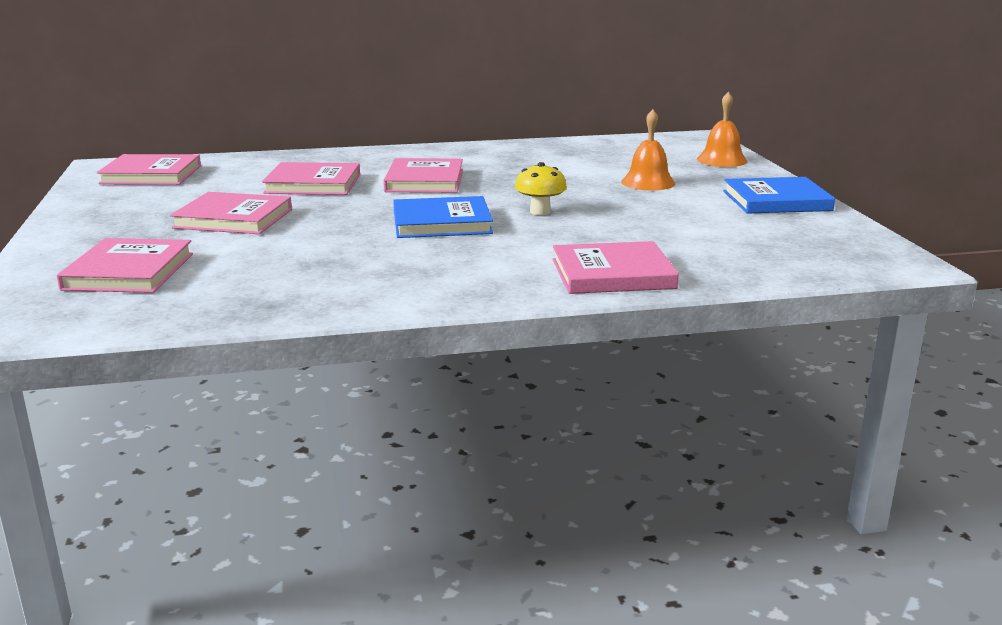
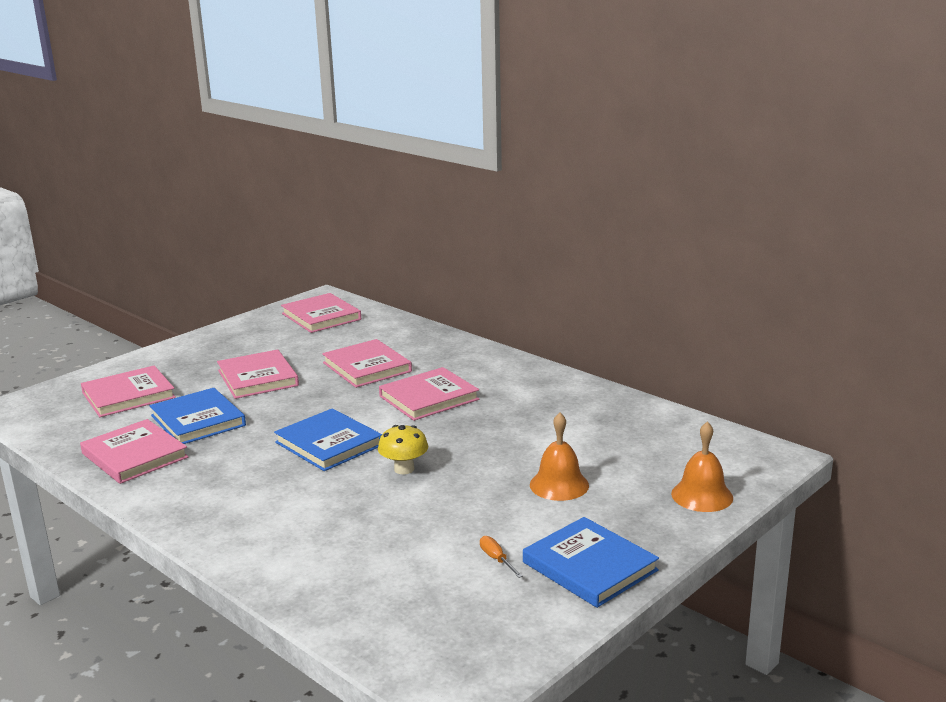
camera: 55 degrees right, 0 degrees up
pink book [552,241,679,294] -> pink book moved to [80,419,188,484]
none -> blue book [150,388,246,444]
none -> orange screwdriver [480,536,523,578]

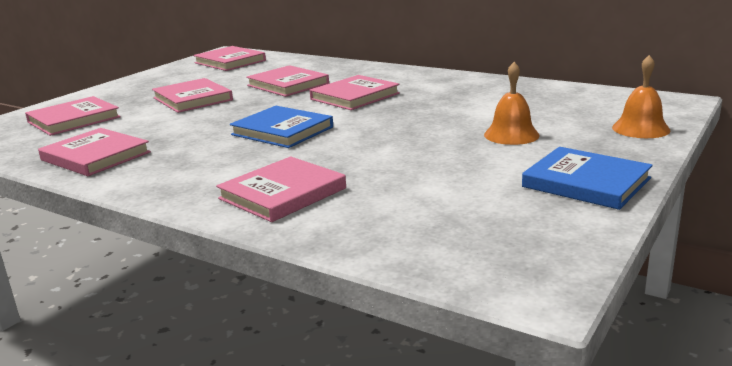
camera: 10 degrees left, 0 degrees up
blue book [150,388,246,444] -> none
yellow mushroom [378,425,428,474] -> none
orange screwdriver [480,536,523,578] -> none
none -> pink book [216,157,346,222]

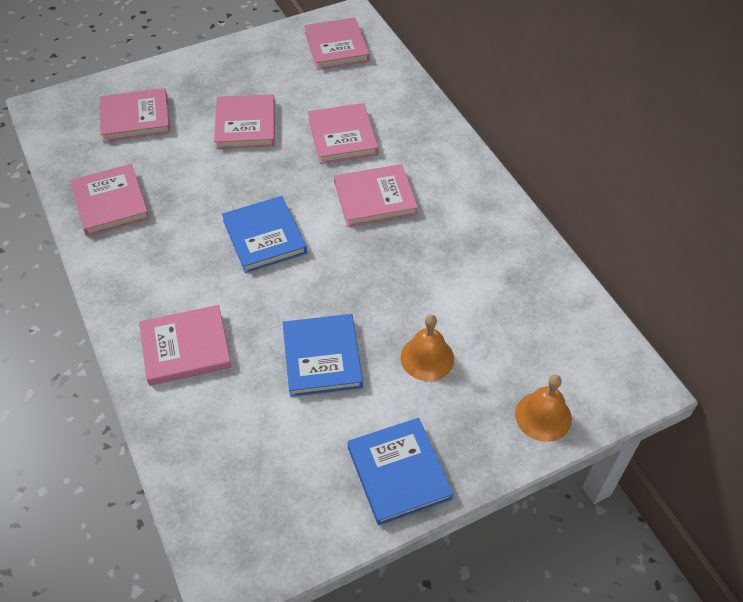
camera: 30 degrees right, 30 degrees up
none -> blue book [283,314,363,397]

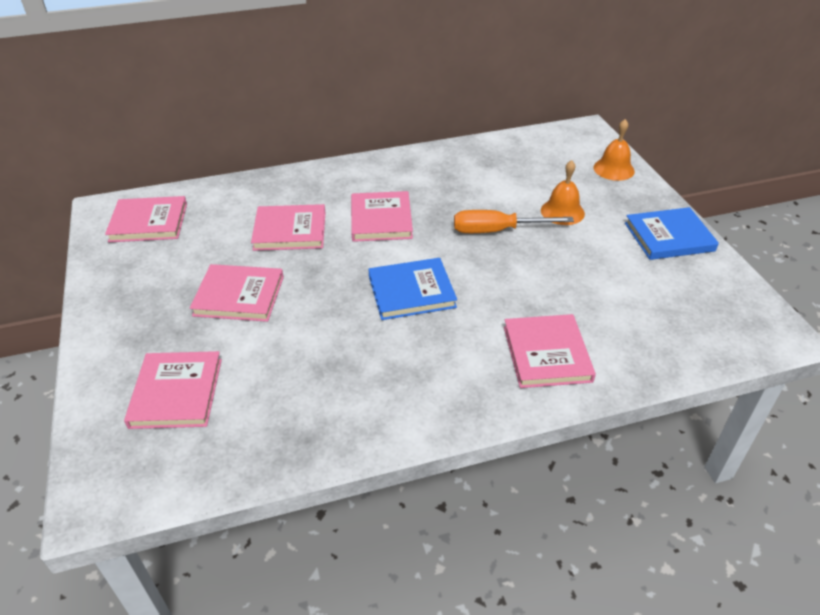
camera: 80 degrees left, 10 degrees down
pink book [71,164,149,236] -> none
blue book [283,314,363,397] -> none
none -> orange screwdriver [454,210,574,233]

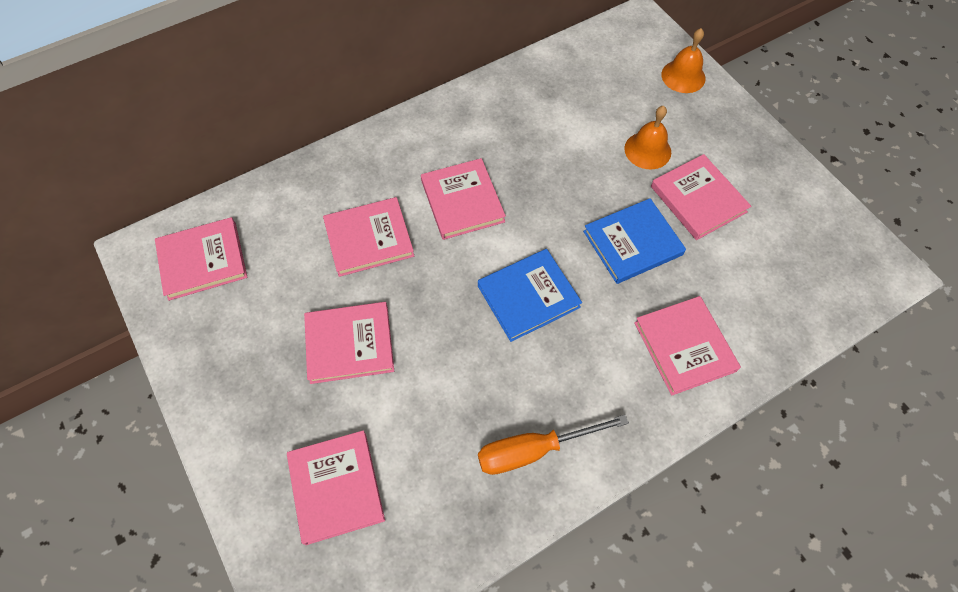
camera: 15 degrees left, 20 degrees up
orange screwdriver [454,210,574,233] -> orange screwdriver moved to [478,415,629,475]
blue book [625,207,719,260] -> blue book moved to [583,198,686,284]
none -> pink book [651,154,751,240]

